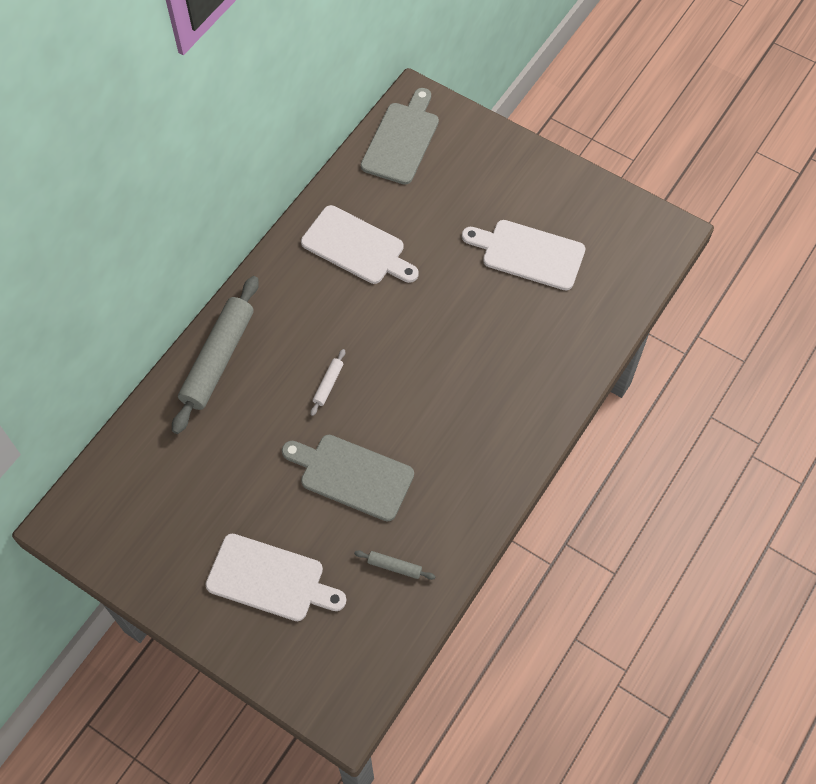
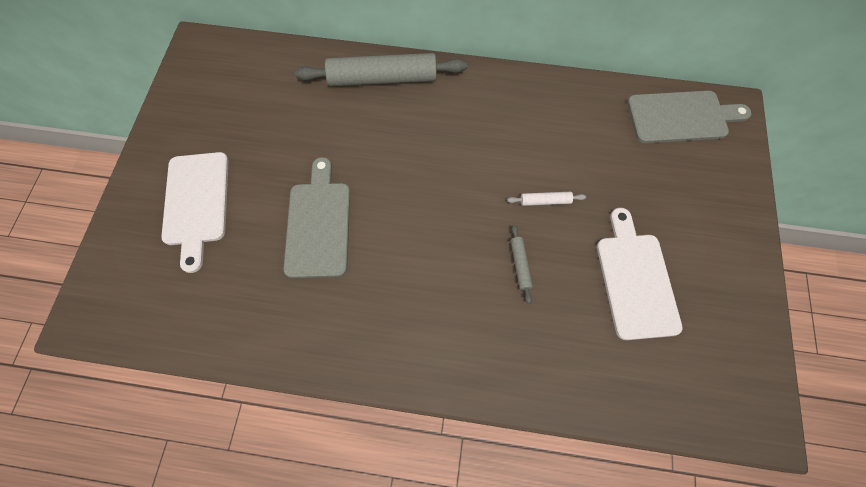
camera: 65 degrees right, 5 degrees up
white cutting board [301,205,419,284] -> none
white rolling pin [310,349,345,416] -> white rolling pin moved to [507,192,586,206]
grey rolling pin [354,550,436,580] -> grey rolling pin moved to [510,225,533,304]

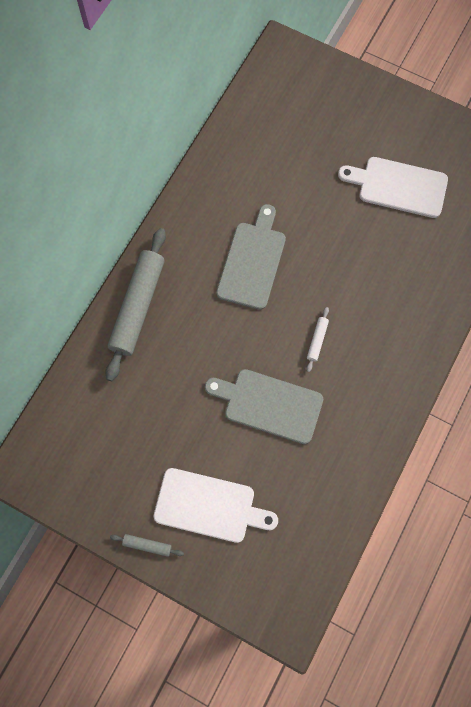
camera: 70 degrees left, 5 degrees up
white rolling pin [507,192,586,206] -> white rolling pin moved to [307,307,329,372]
grey rolling pin [510,225,533,304] -> grey rolling pin moved to [110,534,184,557]
grey cutting board [627,90,751,143] -> grey cutting board moved to [217,204,286,310]

